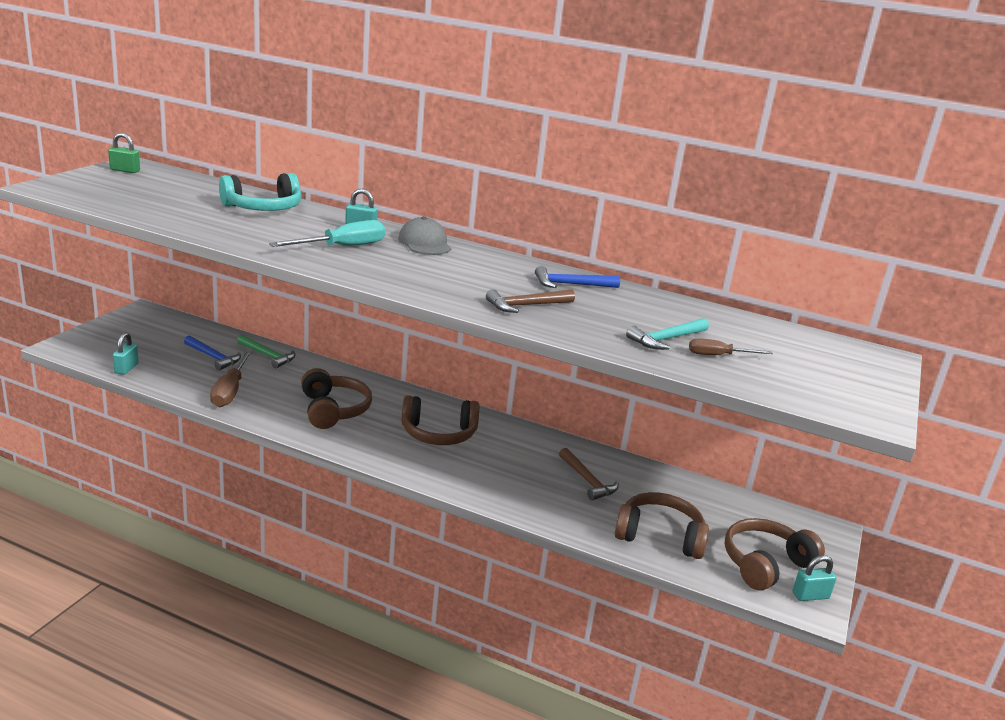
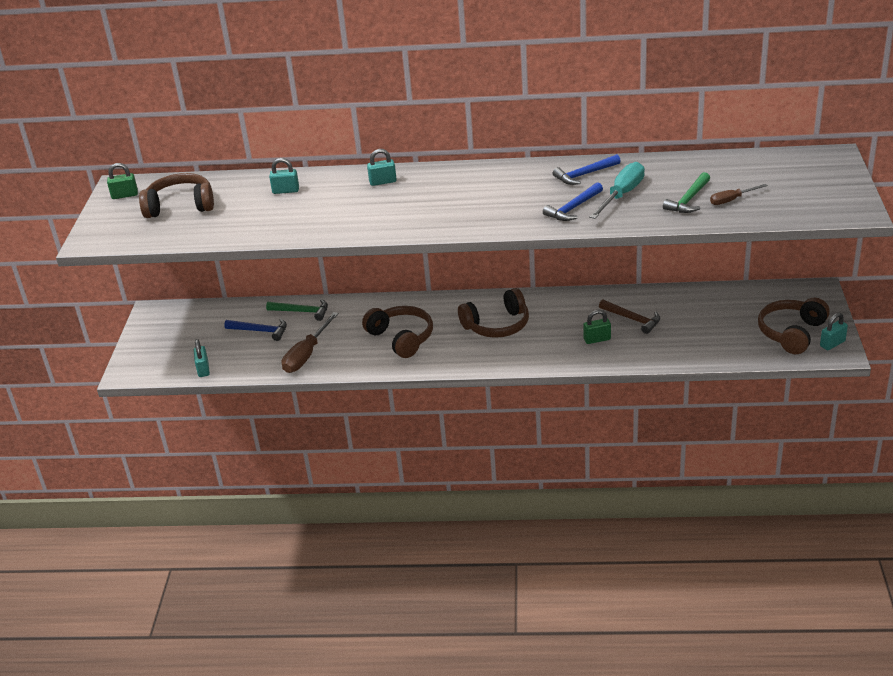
camera: 15 degrees left, 10 degrees up
brown screwdriver [210,350,252,407] -> brown screwdriver turned 45 degrees clockwise [282,312,339,373]
turquoise headphones [219,173,302,211] -> turquoise padlock [269,158,299,194]
turquoise screwdriver [269,220,385,247] -> turquoise screwdriver moved to [589,162,645,219]
grey cap [398,216,451,255] -> none
brown hammer [486,289,575,313] -> blue hammer [543,182,603,221]
brown headphones [615,492,709,559] -> brown headphones moved to [139,173,214,218]
turquoise hammer [626,318,709,350] -> green hammer [663,172,710,213]
none -> green padlock [583,310,611,344]

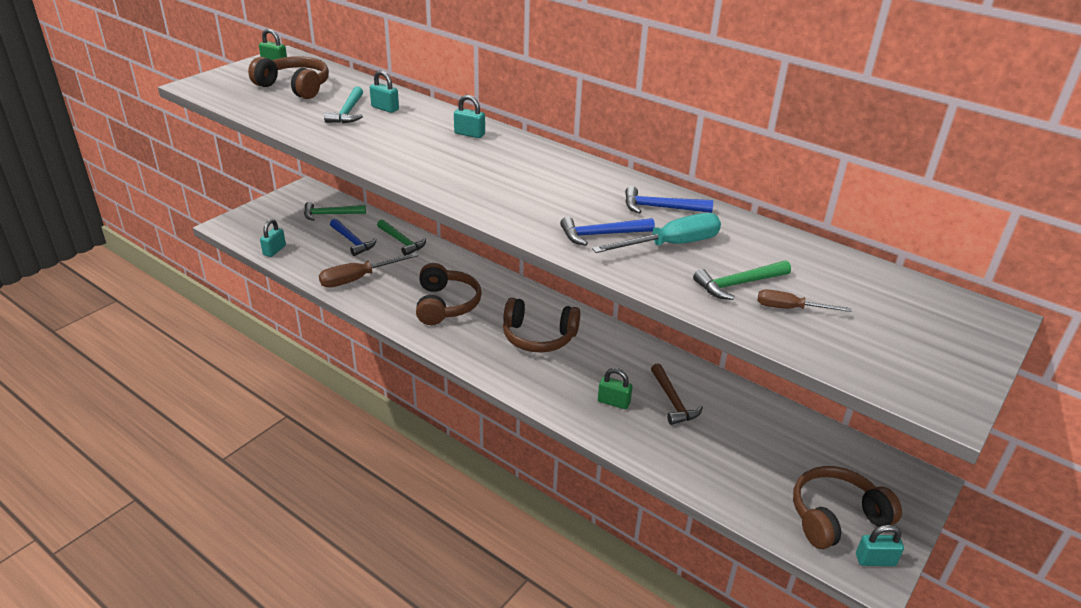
camera: 30 degrees right, 0 degrees up
none -> green hammer [304,202,366,221]
none -> turquoise hammer [324,86,363,123]

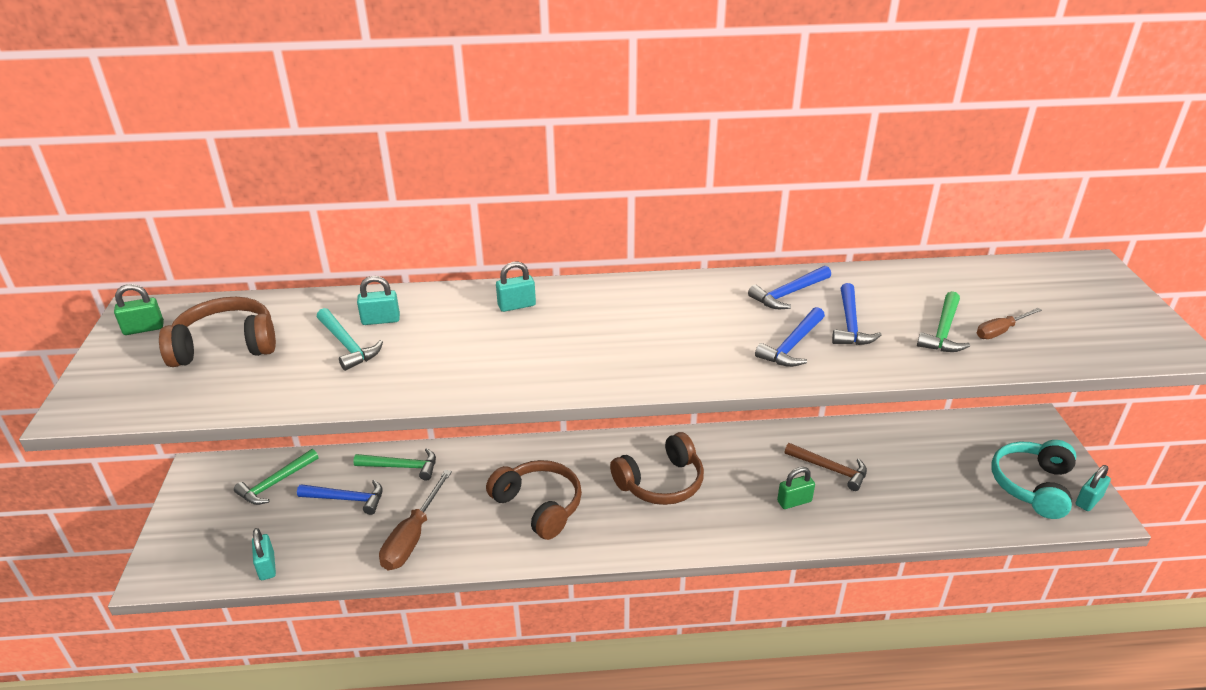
camera: 40 degrees left, 0 degrees up
turquoise screwdriver [592,213,721,253] -> blue hammer [832,283,882,345]
brown headphones [793,466,902,549] -> turquoise headphones [991,440,1076,519]

